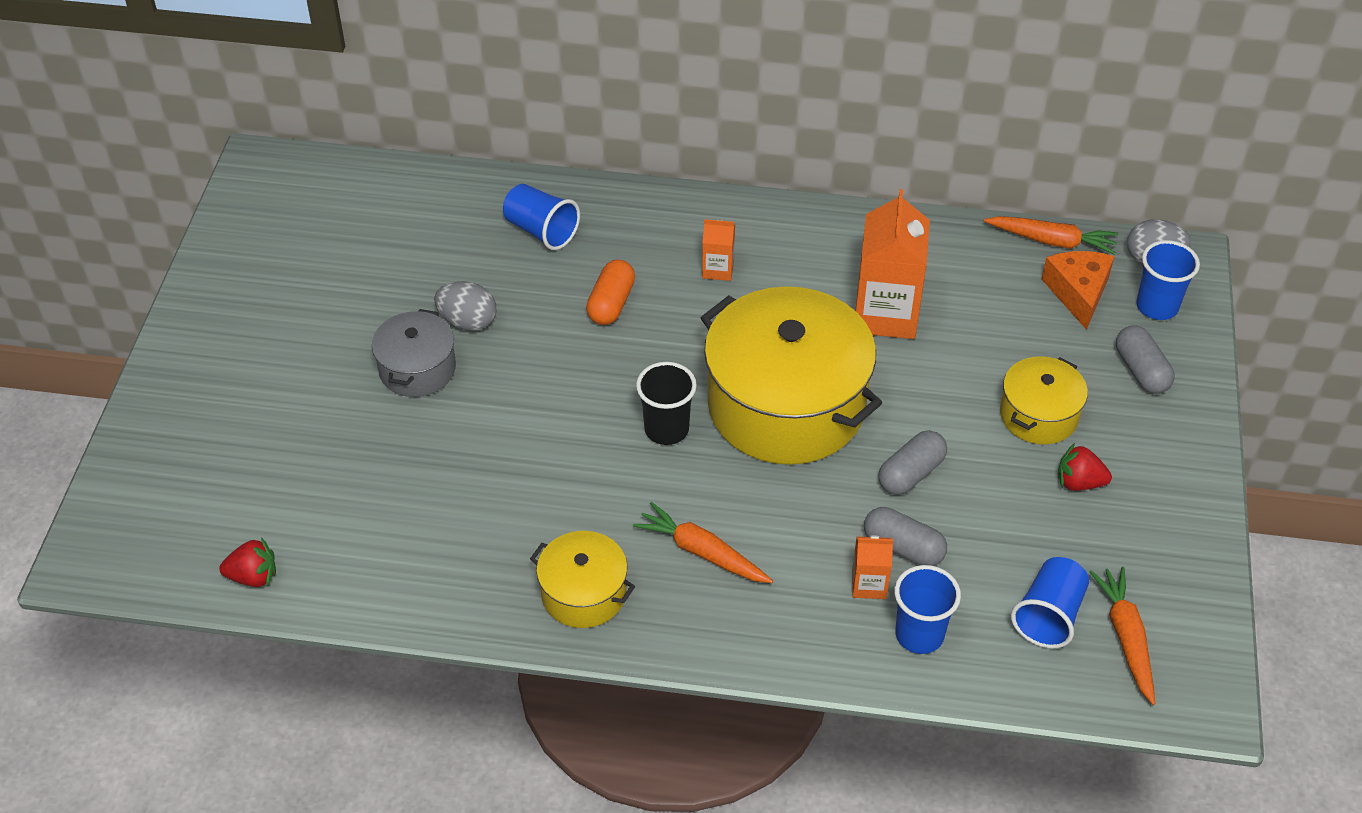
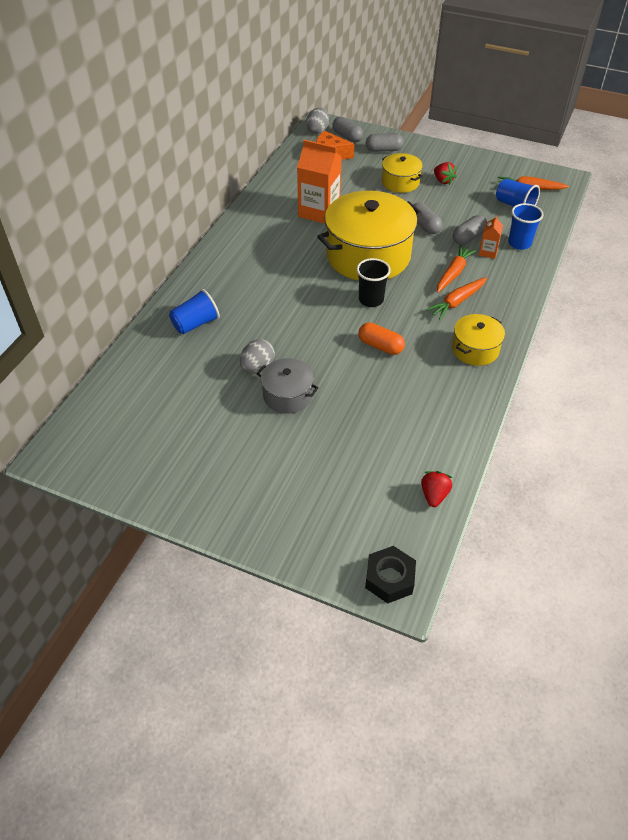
camera: 75 degrees left, 0 degrees up
orange capsule [586,260,635,325] -> orange capsule moved to [359,322,405,355]
orange carton [702,219,735,281] -> none
orange carrot [984,216,1119,255] -> orange carrot moved to [437,245,477,293]
red strawberry [1058,443,1112,491] -> red strawberry turned 60 degrees counterclockwise [434,162,457,185]
blue cup [1136,240,1200,320] -> grey capsule [332,117,363,142]
none -> black nut [365,546,416,604]

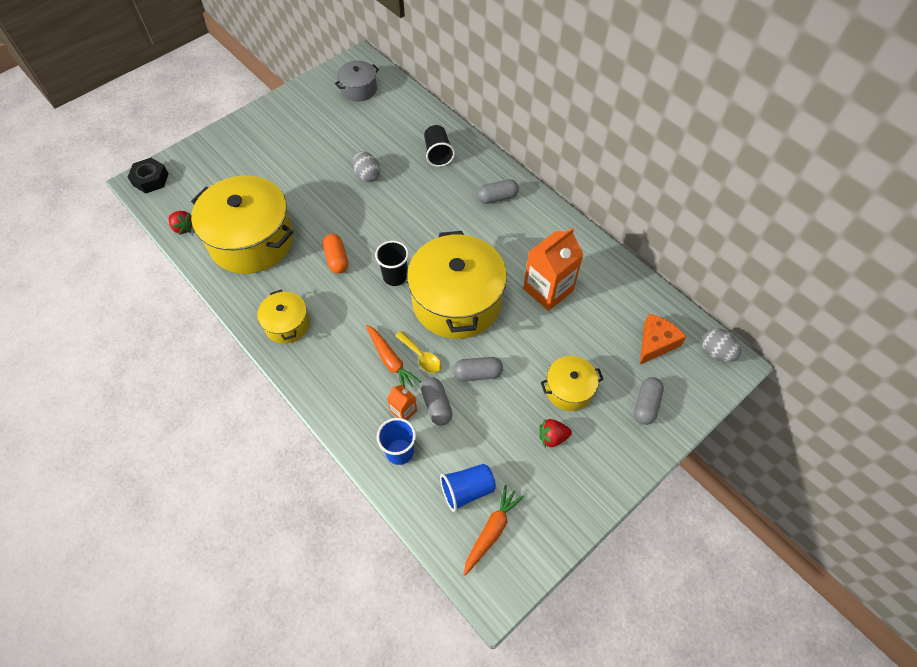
camera: 115 degrees right, 10 degrees up
blue cup [169,289,220,334] -> black cup [424,125,455,167]
grey pot [257,358,319,413] -> grey pot moved to [335,61,379,102]
grey capsule [332,117,363,142] -> grey capsule moved to [477,179,519,204]
orange capsule [359,322,405,355] -> orange capsule turned 75 degrees counterclockwise [323,234,348,274]
orange carrot [426,277,487,320] -> none
none -> yellow pot [191,175,294,274]
none -> yellow spoon [395,331,441,373]

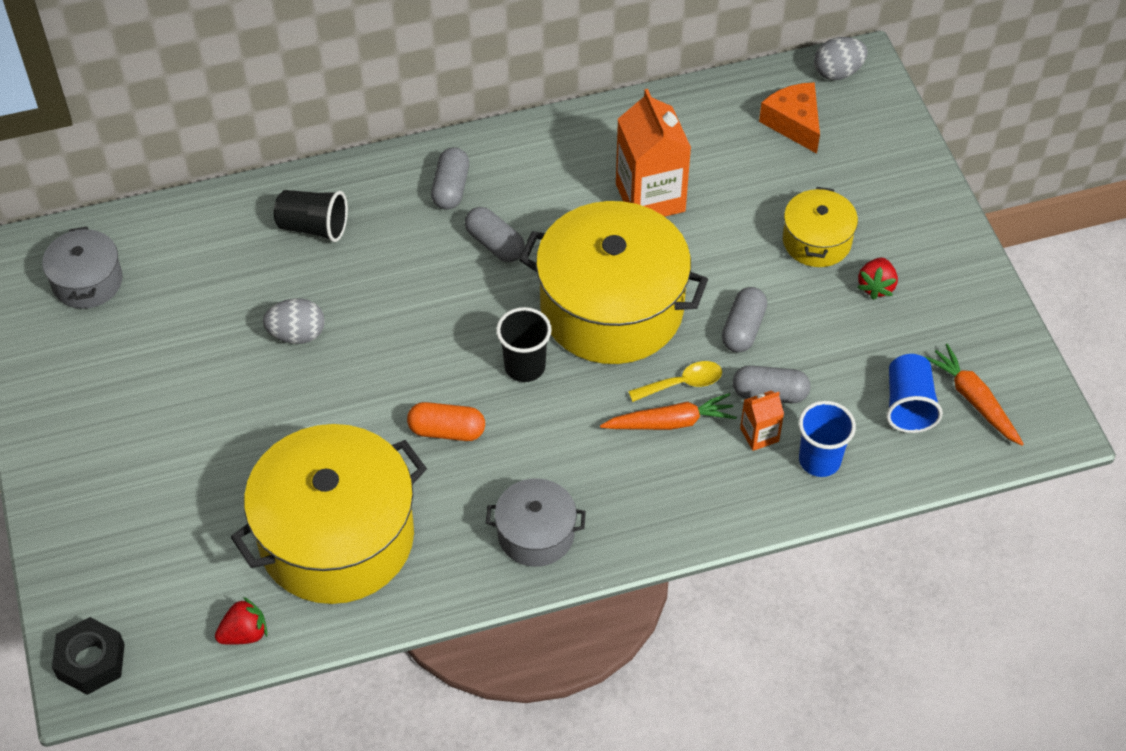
camera: 65 degrees left, 5 degrees down
yellow pot [257,290,310,344] -> grey pot [486,478,586,567]
grey capsule [634,377,664,425] -> grey capsule moved to [465,207,525,262]

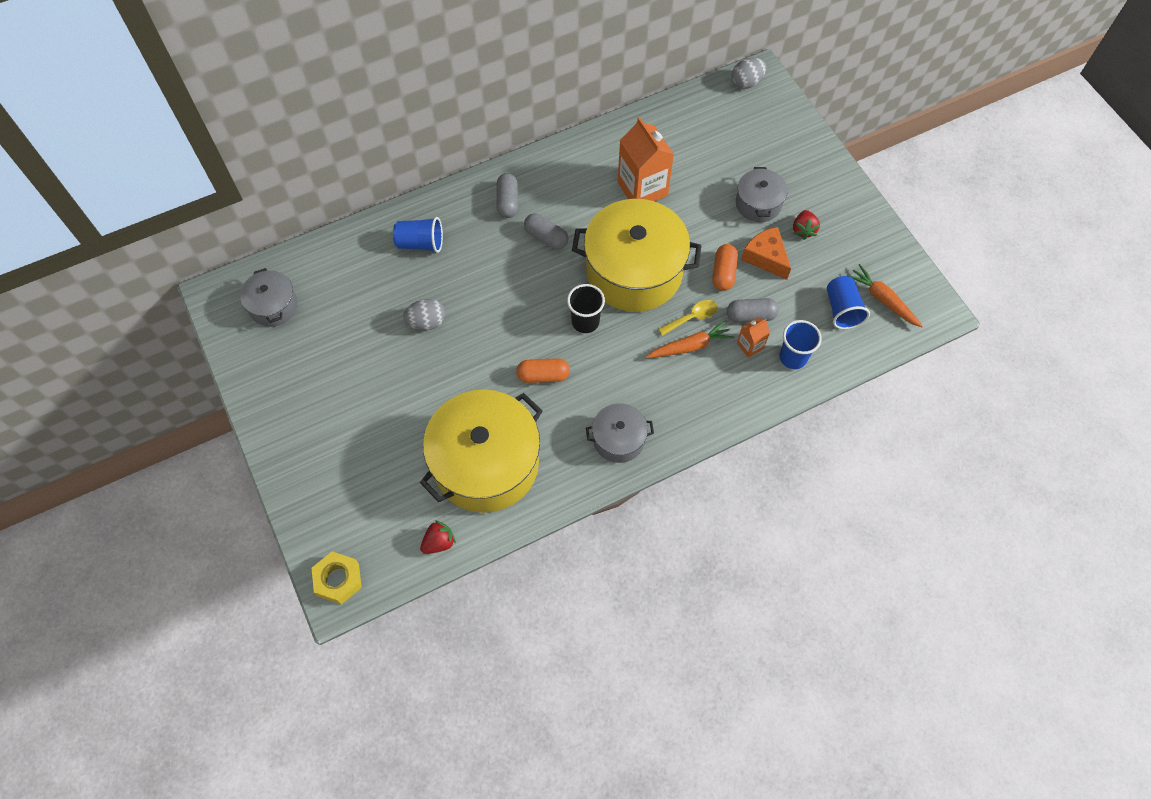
camera: 10 degrees left, 10 degrees up
black nut [52,617,125,695] -> yellow nut [312,551,362,604]
black cup [274,190,348,242] -> blue cup [393,217,443,253]
grey capsule [722,287,767,352] -> orange capsule [713,244,738,291]
orange cheese [759,82,820,154] -> orange cheese moved to [741,227,791,280]
yellow pot [783,187,858,267] -> grey pot [736,167,788,222]

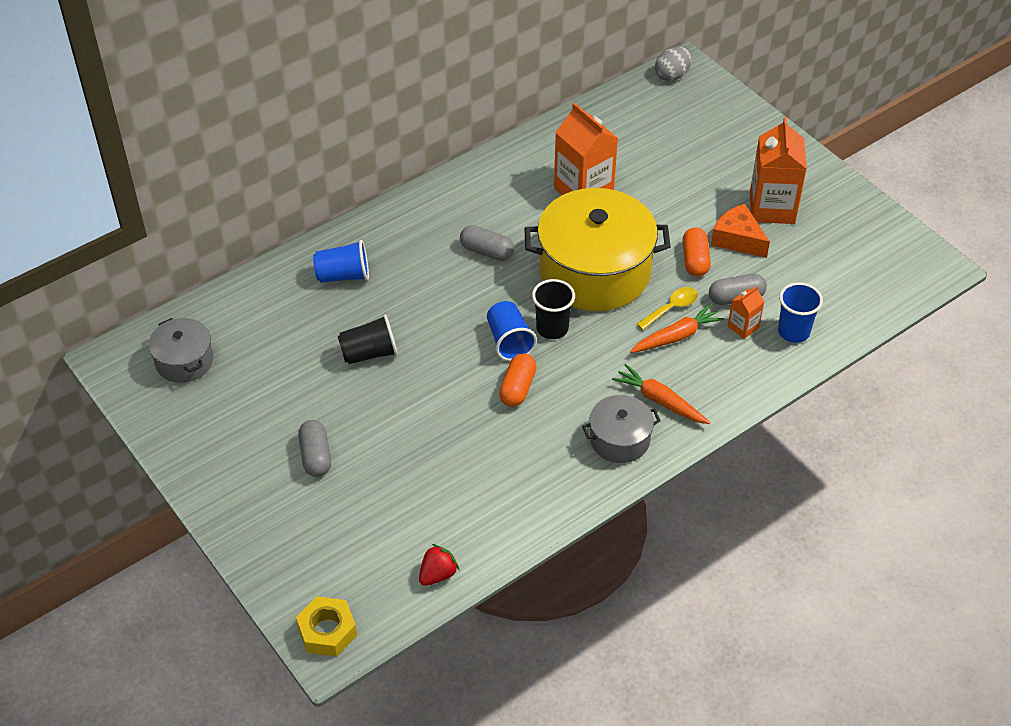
camera: 10 degrees left, 15 degrees down
grey egg [403,299,445,330] -> black cup [338,314,398,364]
yellow pot [420,390,543,513] -> none
grey capsule [496,173,518,218] -> grey capsule moved to [298,420,331,477]
orange capsule [516,358,570,383] -> orange capsule turned 60 degrees counterclockwise [499,353,536,407]
grey pot [736,167,788,222] -> none
red strawberry [793,210,820,240] -> orange carton [750,117,807,224]
blue cup [827,276,870,329] -> blue cup moved to [487,301,537,361]
orange carrot [847,264,923,327] -> orange carrot moved to [612,364,710,424]

